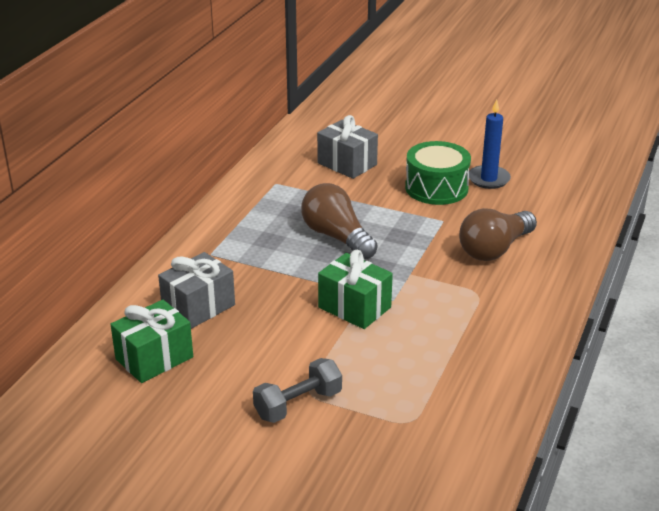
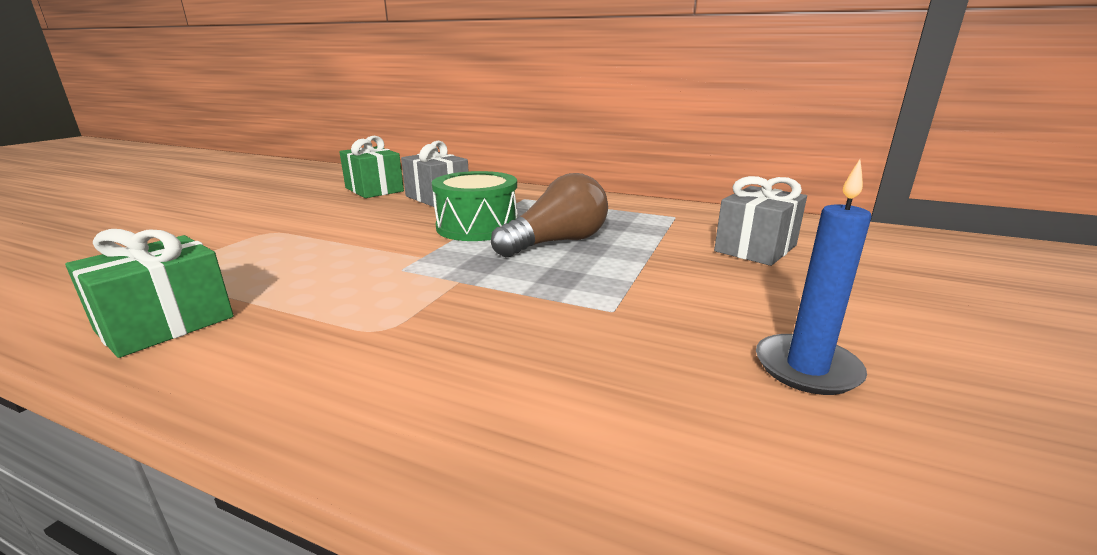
camera: 90 degrees right, 10 degrees down
grey dumbbell [253,358,342,423] -> none
green gift [318,250,393,329] -> green gift moved to [65,229,234,358]
green drum [405,141,471,205] -> green drum moved to [432,171,518,241]
brown light bulb [459,208,537,261] -> none

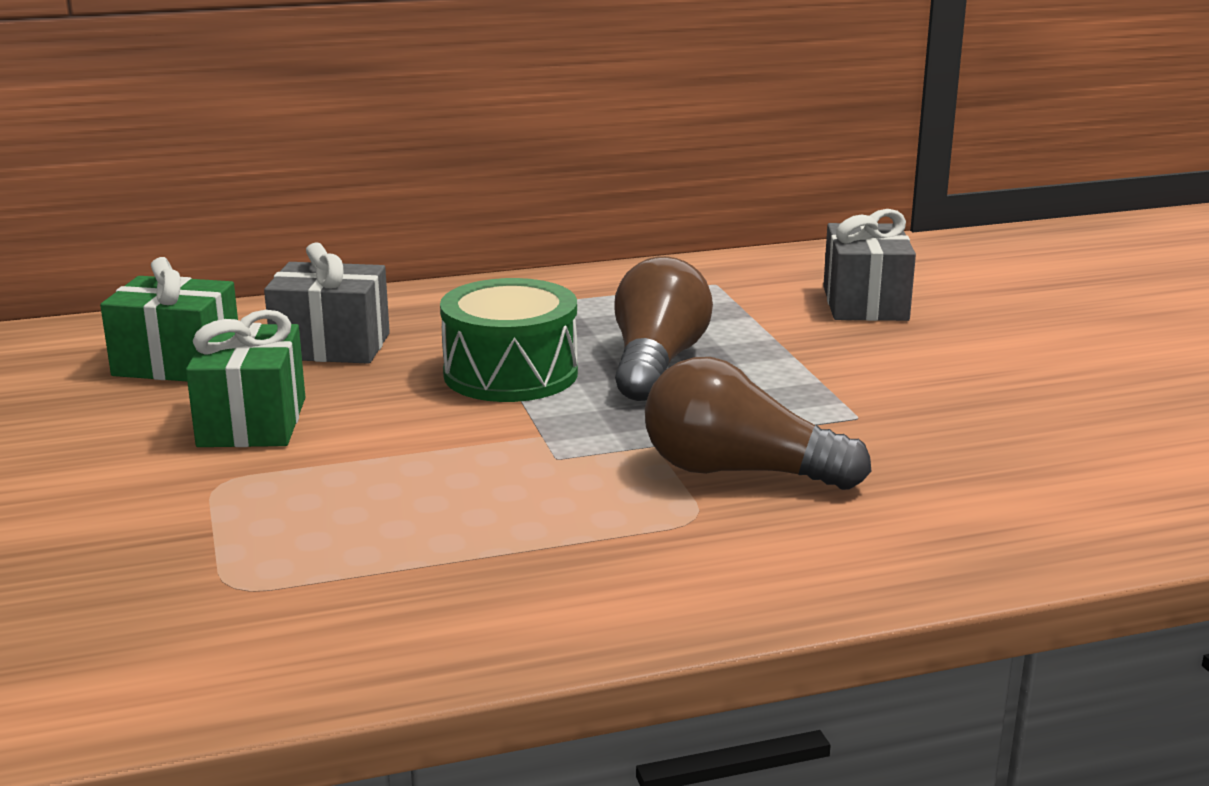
camera: 40 degrees left, 0 degrees up
green gift [65,229,234,358] -> green gift moved to [186,310,305,447]
blue candle [756,159,872,395] -> none
none -> brown light bulb [645,357,871,490]

